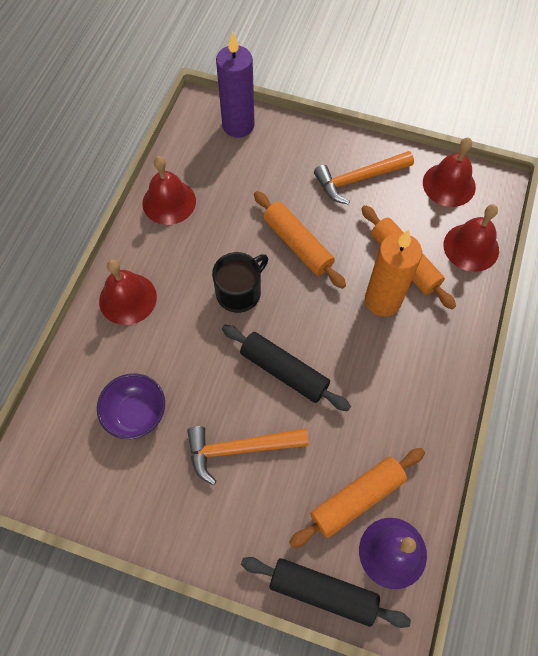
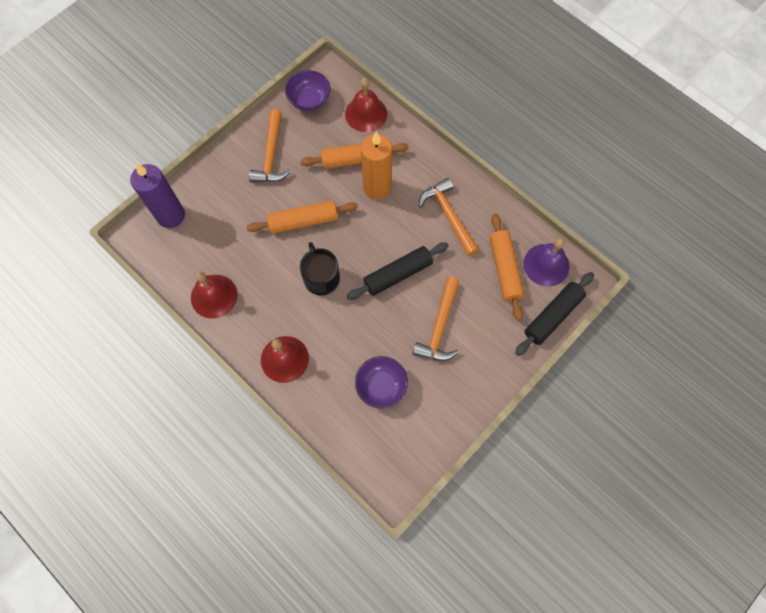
camera: 65 degrees left, 5 degrees up
red bell [423,138,476,207] -> purple bowl [285,70,330,111]
none -> orange hammer [419,178,479,256]

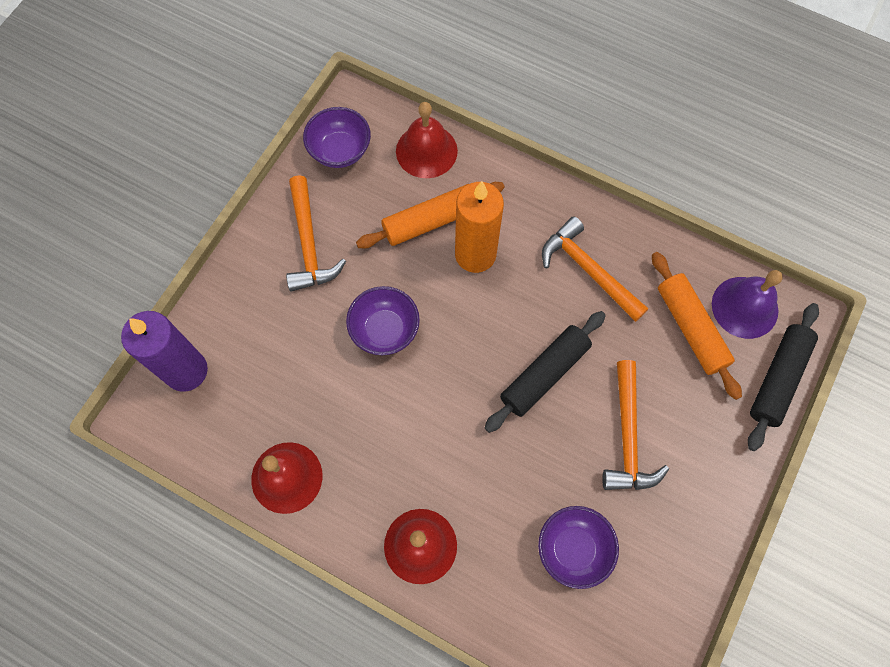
camera: 15 degrees left, 0 degrees up
orange rolling pin [246,200,358,234] -> purple bowl [346,286,420,355]
black mug [300,242,340,295] -> none

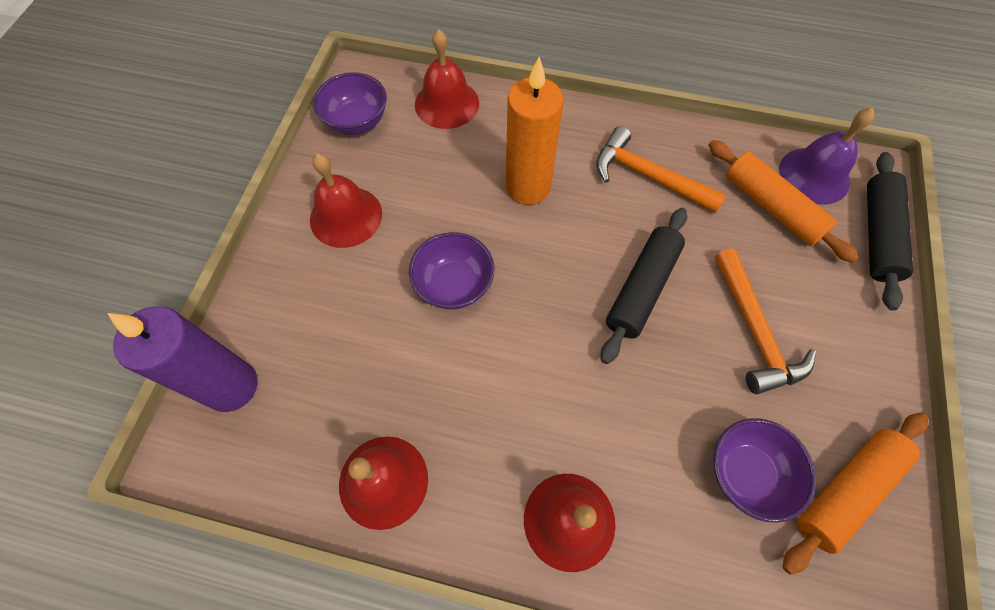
camera: 15 degrees left, 5 degrees down
orange hammer [286,175,346,291] -> red bell [310,154,382,248]
orange rolling pin [356,182,504,249] -> orange rolling pin moved to [782,412,928,575]

